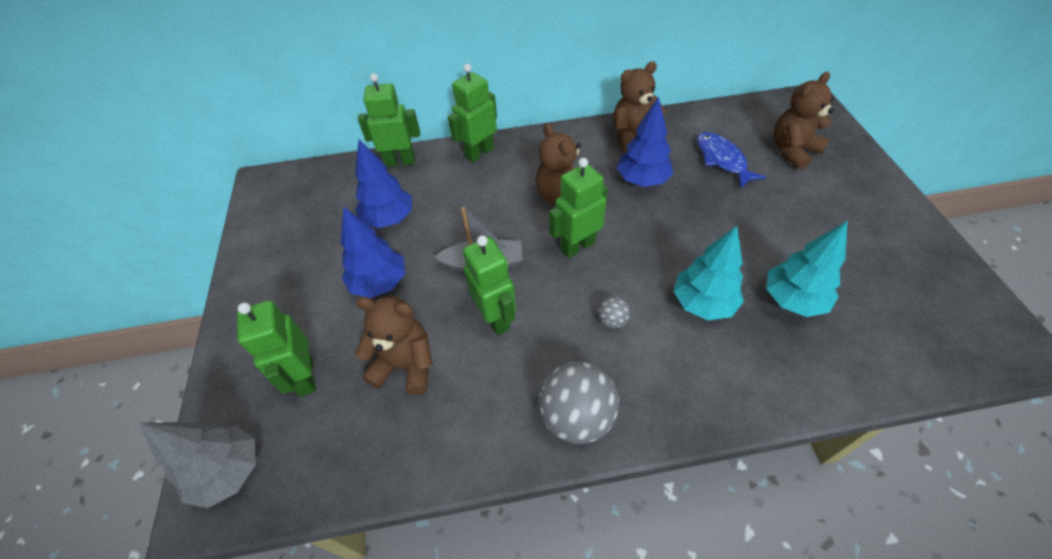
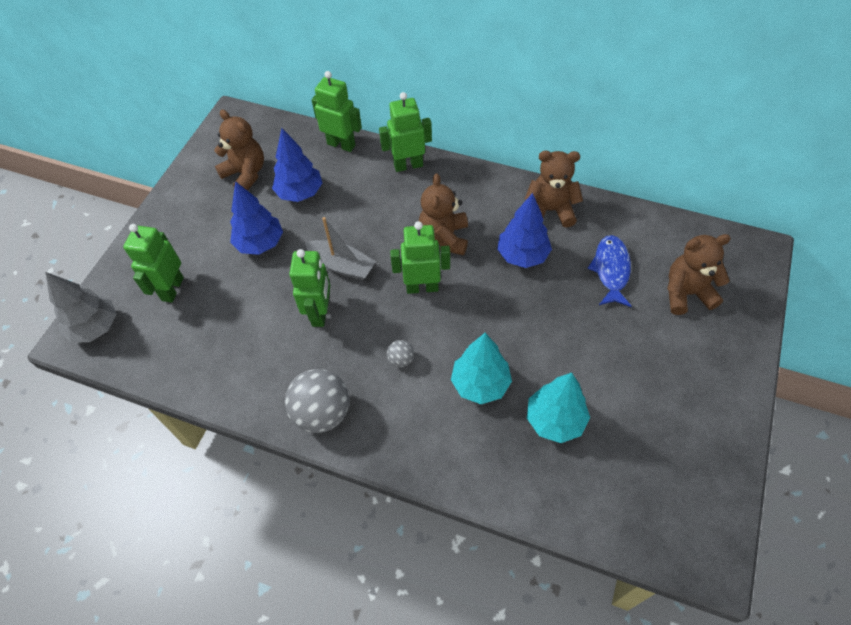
camera: 30 degrees right, 5 degrees up
brown teddy bear [355,297,433,395] -> brown teddy bear moved to [214,110,264,191]

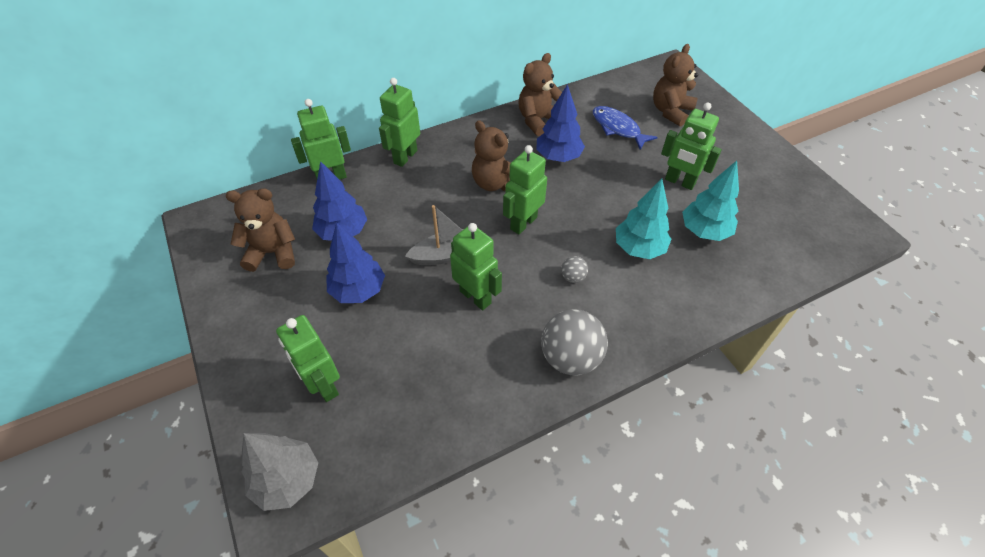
camera: 50 degrees left, 5 degrees down
none -> green robot [661,103,722,190]

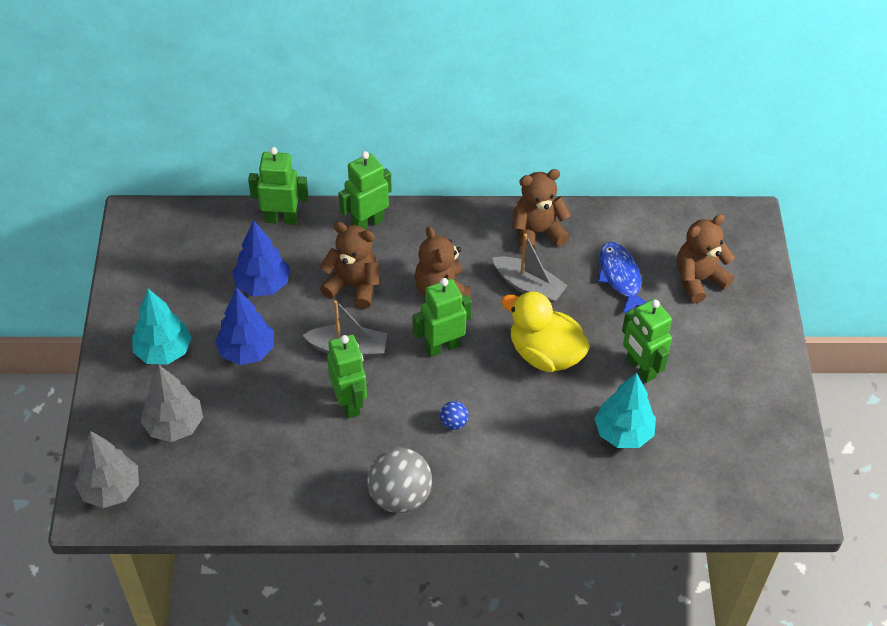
camera: 25 degrees right, 0 degrees up
brown teddy bear [226,188,295,272] -> brown teddy bear moved to [320,222,379,309]
green robot [276,315,340,402] -> grey tree [141,365,203,442]
blue tree [536,84,585,162] -> grey boat [492,234,568,303]
grey ball [561,256,588,283] -> blue ball [440,401,468,430]
turquoise tree [616,179,671,259] -> turquoise tree moved to [132,289,192,365]
none -> yellow duck [501,291,590,372]

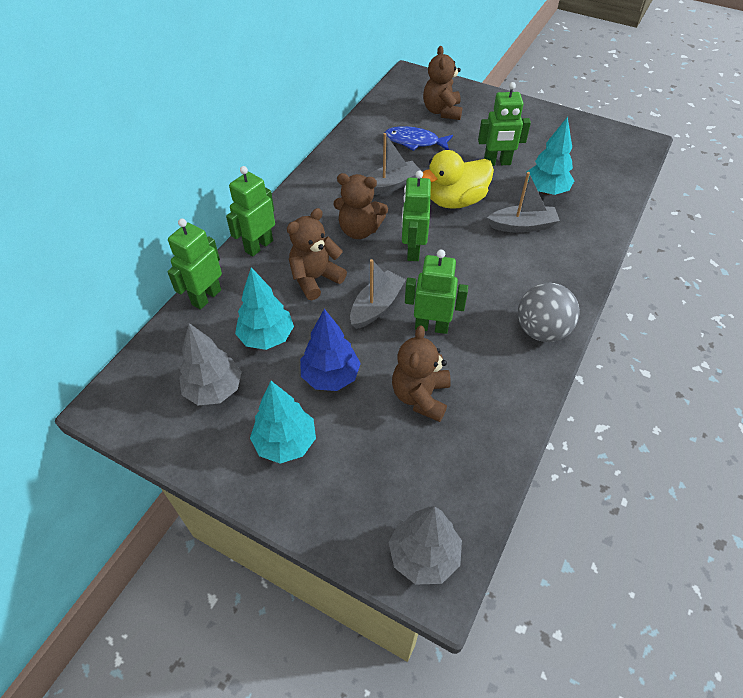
camera: 60 degrees left, 0 degrees up
grey tree [141,365,203,442] -> grey tree moved to [179,323,242,405]
blue tree [232,220,290,297] -> turquoise tree [235,267,294,350]
green robot [338,151,392,230] -> green robot turned 45 degrees clockwise [226,166,275,257]
blue ball [440,401,468,430] -> none
brown teddy bear [512,169,571,252] -> brown teddy bear moved to [392,325,451,422]
none -> grey boat [487,172,560,233]

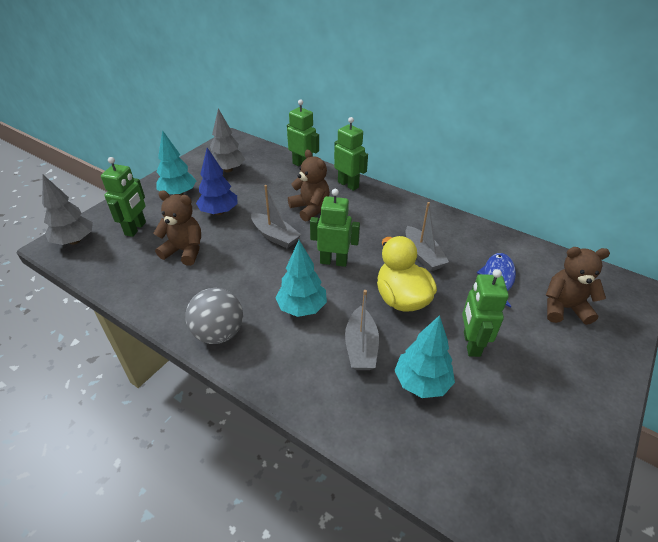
camera: 95 degrees right, 10 degrees down
turquoise tree [235,267,294,350] -> turquoise tree moved to [276,240,327,317]
brown teddy bear [333,173,388,239] -> none
green robot [405,250,468,334] -> green robot moved to [101,157,146,237]

